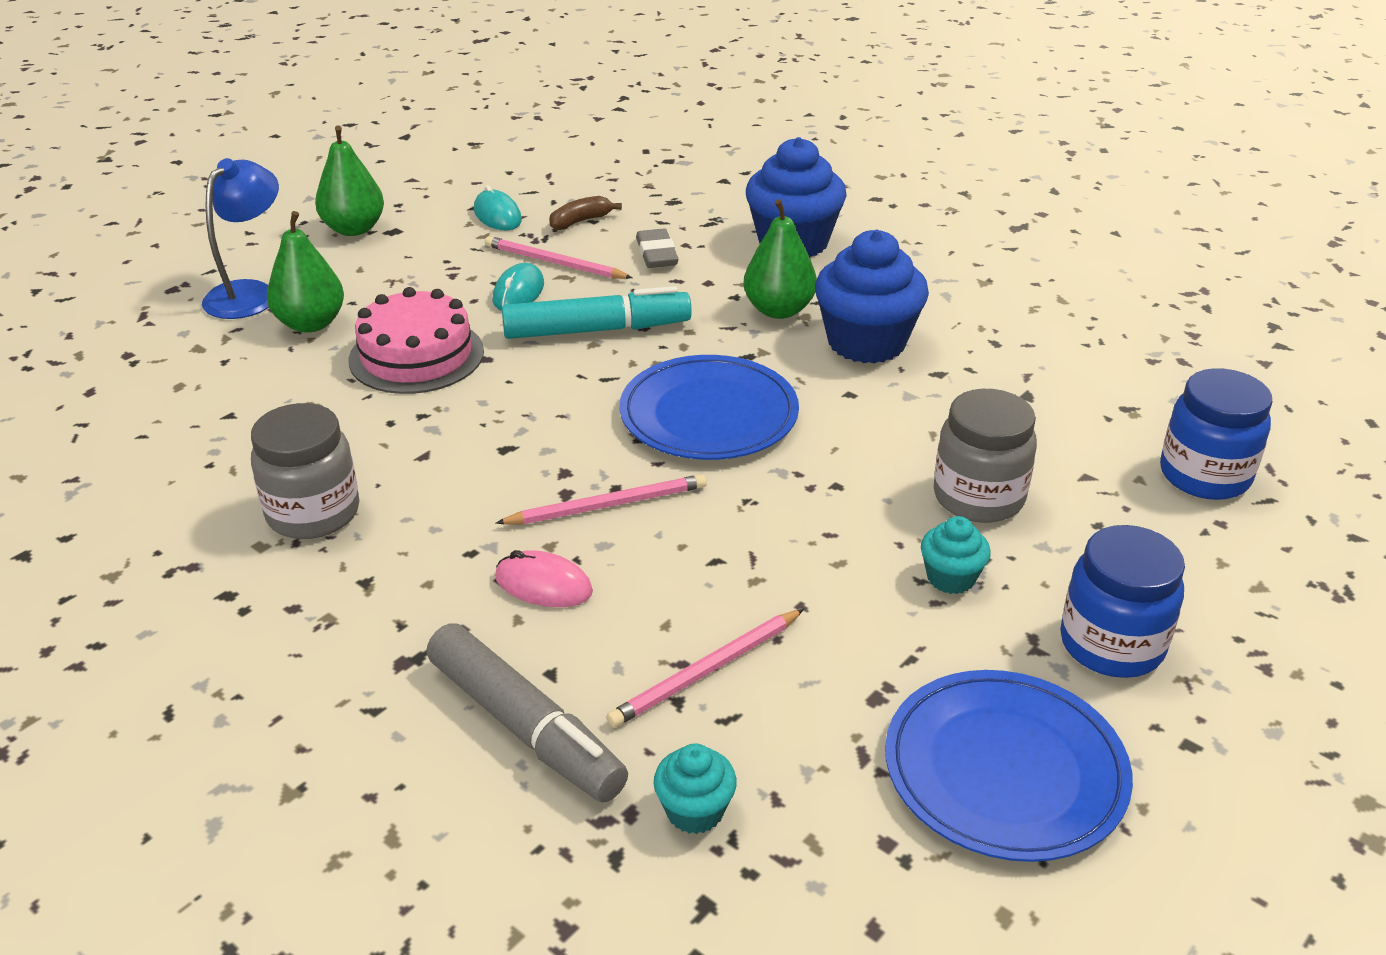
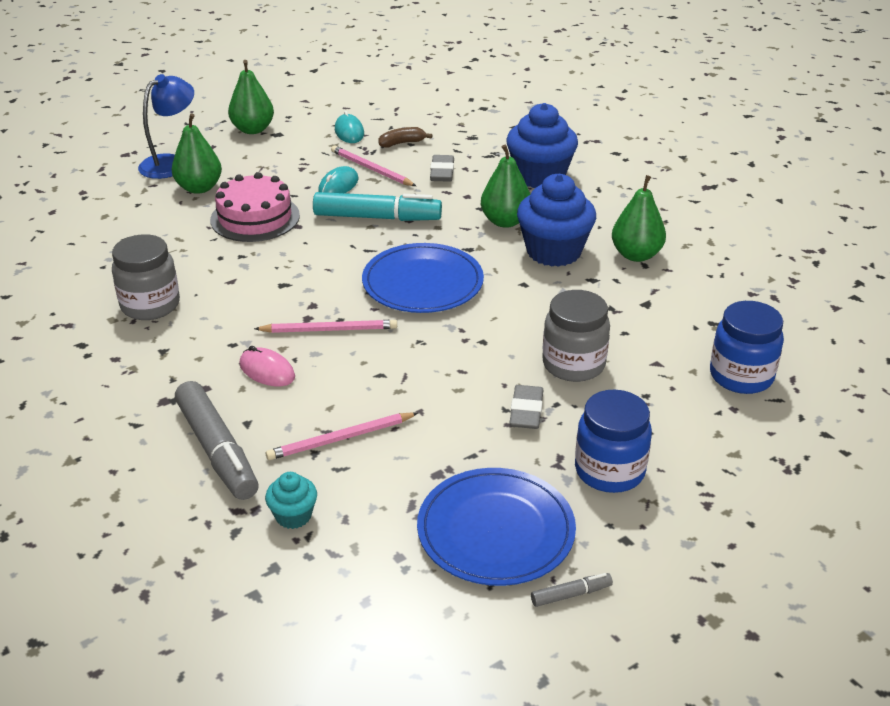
camera: 15 degrees right, 0 degrees up
turquoise cupcake [921,516,991,594] -> grey eraser [509,385,543,429]
none -> grey marker [531,573,613,607]
none -> green pear [612,175,666,262]

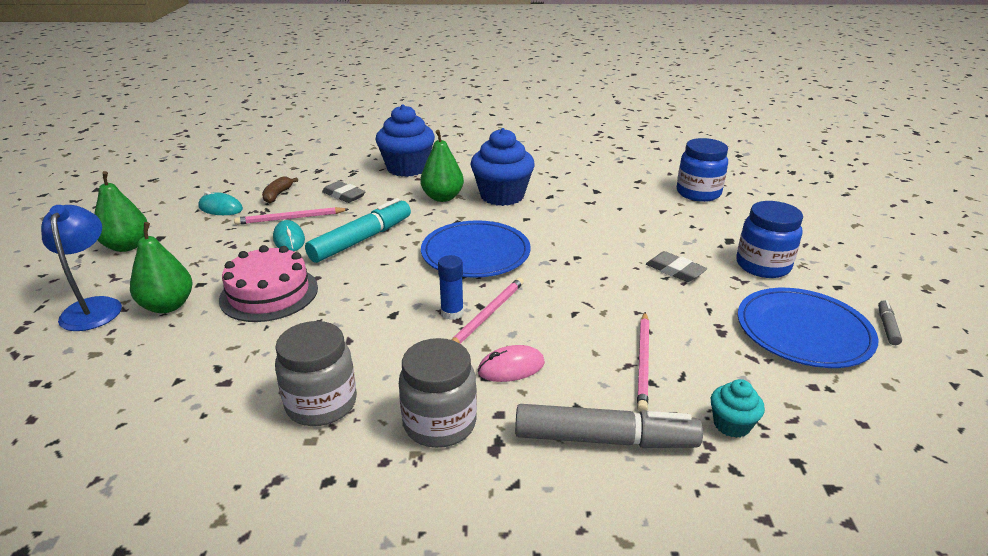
camera: 55 degrees left, 5 degrees down
grey jar [542,290,610,382] -> grey jar moved to [399,338,477,448]
green pear [612,175,666,262] -> none
none -> blue glue stick [438,255,464,320]

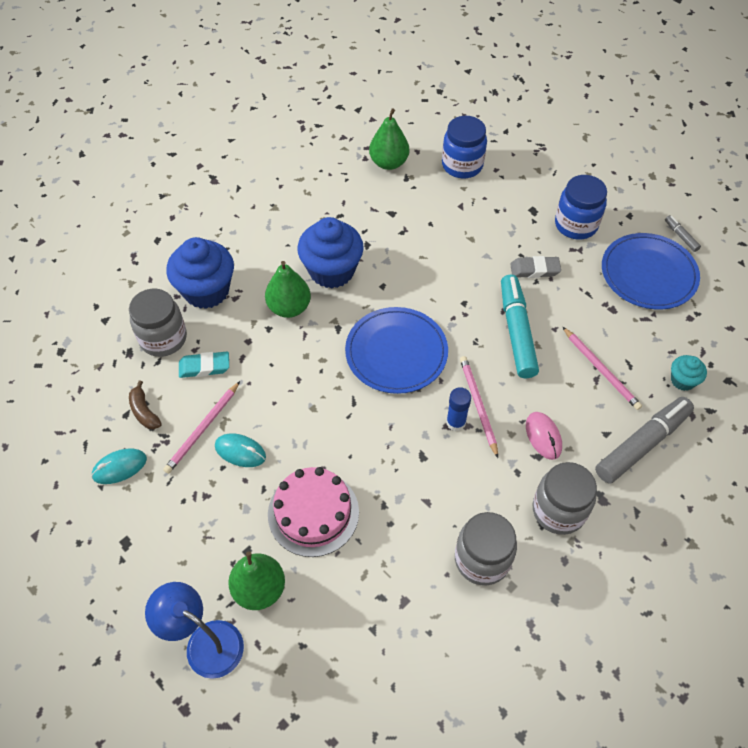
camera: 45 degrees left, 25 degrees up
green pear [94,171,147,252] -> green pear moved to [369,109,409,170]
turquoise marker [305,198,411,263] -> turquoise marker moved to [501,275,539,378]
grey eraser [322,181,366,203] -> turquoise eraser [179,352,229,378]
pink mouse [478,345,545,382] -> pink mouse turned 45 degrees counterclockwise [526,412,562,460]
none -> grey jar [129,289,187,357]

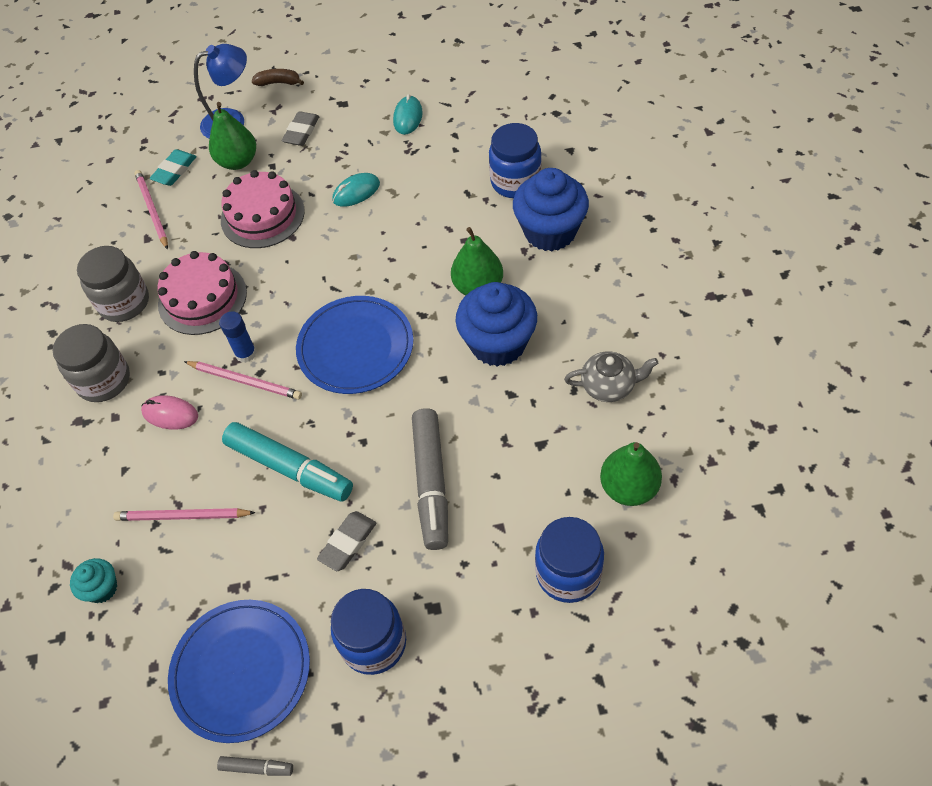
camera: 130 degrees right, 0 degrees up
grey jar [129,289,187,357] -> blue jar [489,123,542,198]
brown banana [129,380,162,429] -> brown banana moved to [252,69,304,86]
pink pencil [163,381,240,474] -> pink pencil moved to [135,170,168,250]
turquoise eraser [179,352,229,378] -> turquoise eraser moved to [150,149,197,186]
grey marker [595,397,694,484] -> grey marker moved to [412,408,448,550]
none -> pink cake [157,251,247,335]
none -> grey eraser [282,111,319,146]
none -> grey teapot [564,351,658,402]

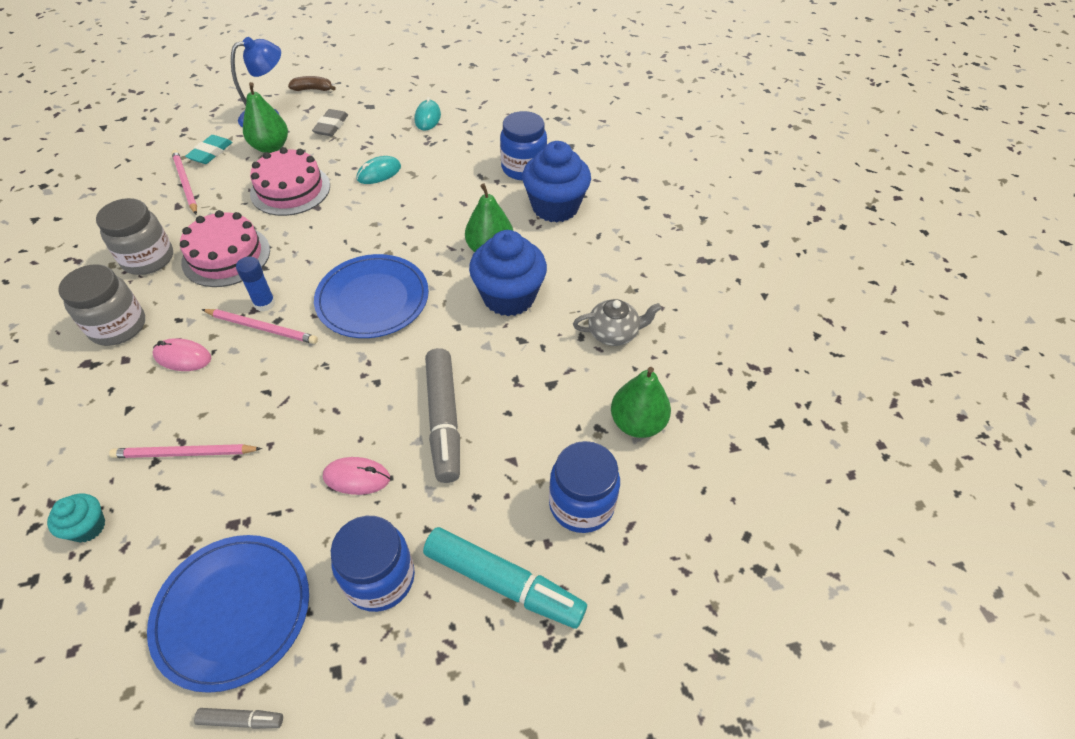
camera: 10 degrees left, 5 degrees down
turquoise marker [222,422,353,502] -> turquoise marker moved to [423,527,587,629]
grey eraser [317,511,376,571] -> pink mouse [323,457,390,495]

